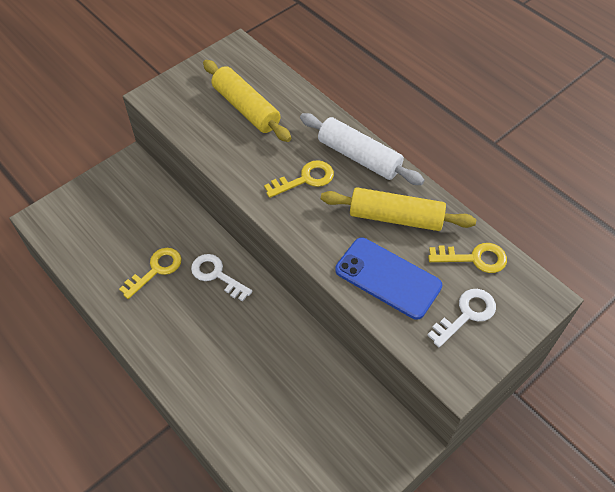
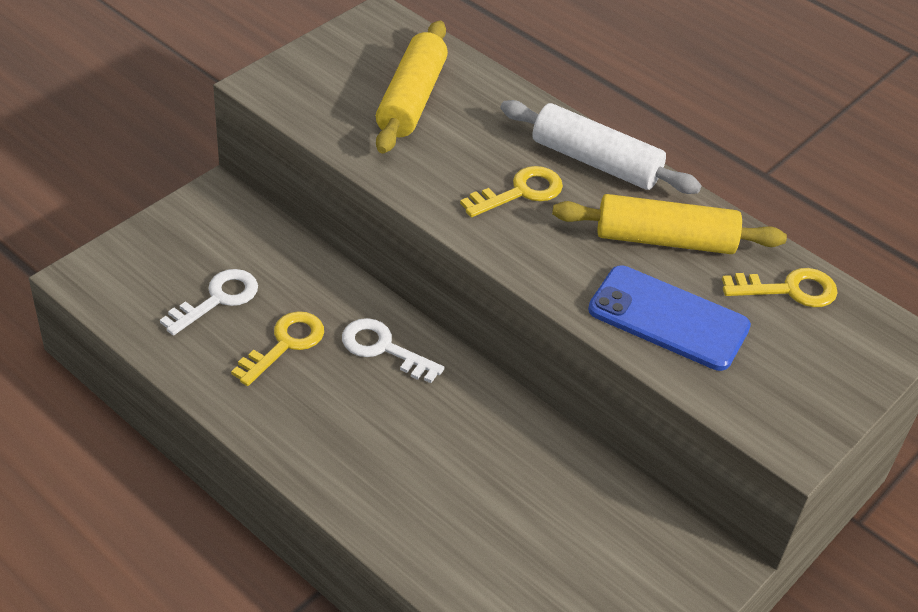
camera: 10 degrees left, 10 degrees down
yellow rolling pin [203,60,291,142] -> yellow rolling pin turned 60 degrees clockwise [376,20,448,154]
white key [427,289,496,347] -> white key moved to [160,269,258,335]

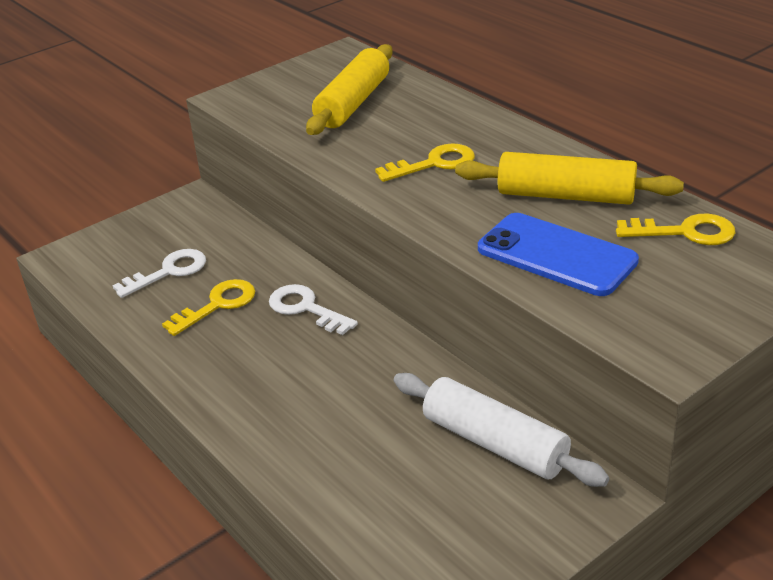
camera: 15 degrees right, 10 degrees down
white rolling pin [501,100,702,194] -> white rolling pin moved to [393,373,609,487]

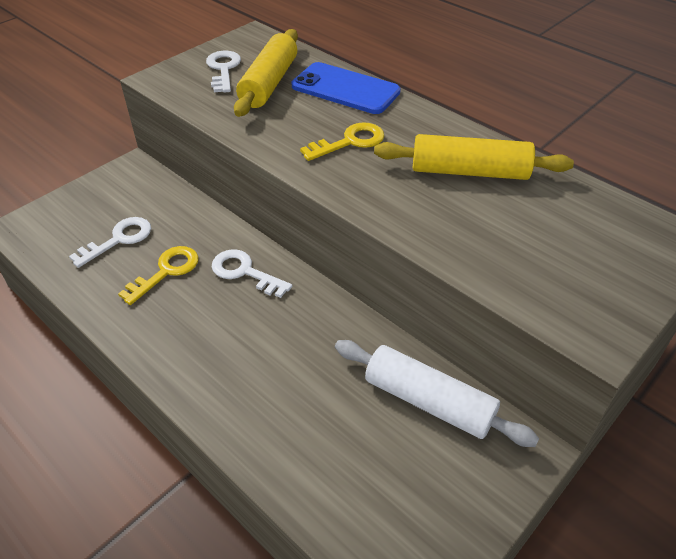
camera: 10 degrees left, 10 degrees up
blue phone [478,213,639,296] -> blue phone moved to [291,62,401,114]
yellow key [616,214,735,245] -> none
none -> white key [206,51,241,93]

